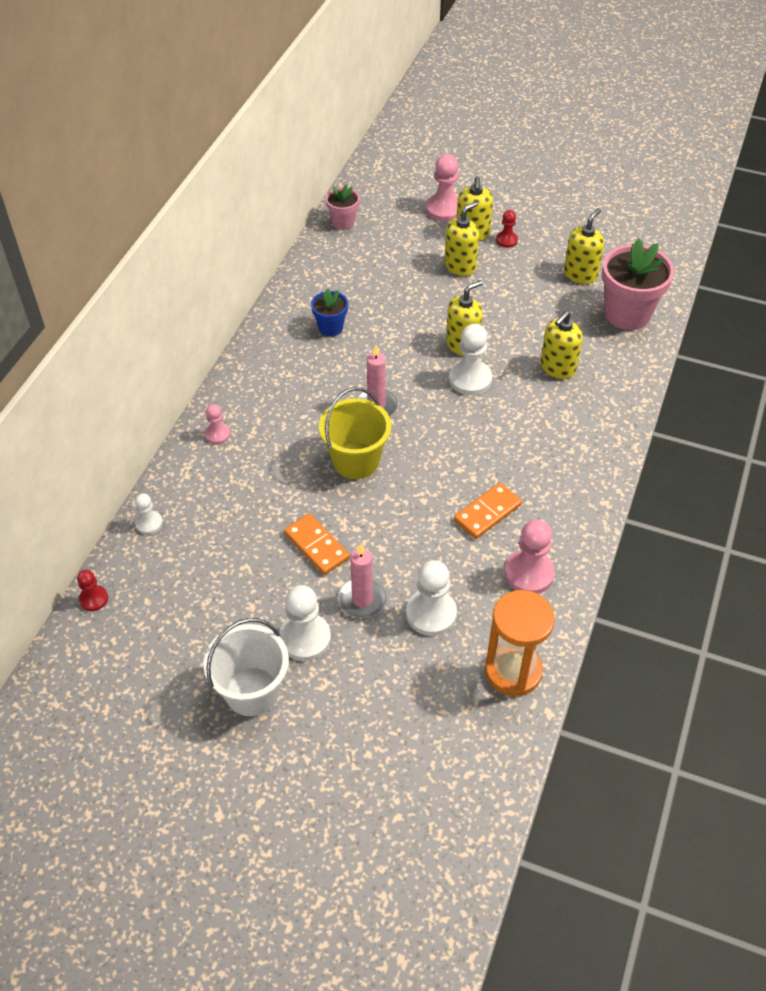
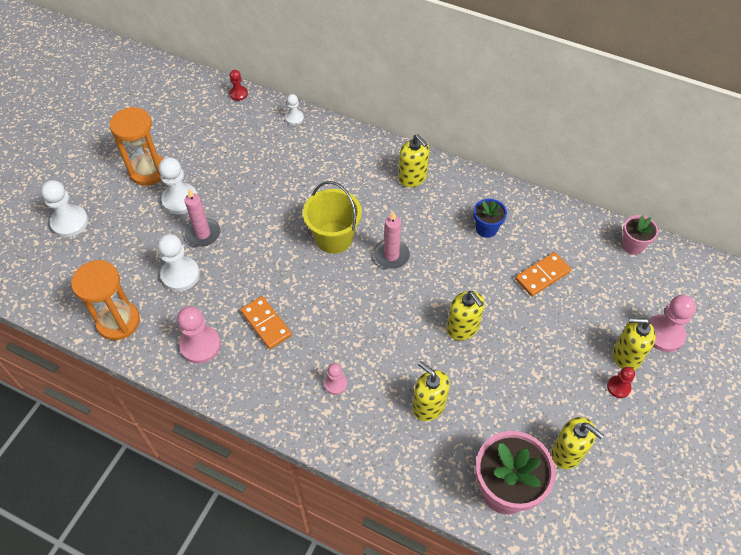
camera: 95 degrees right, 5 degrees up
white bucket [203,618,289,716] -> orange hourglass [110,107,163,186]
pink pawn [205,404,230,444] -> pink pawn moved to [324,363,347,395]
orange domino [284,513,350,575] -> orange domino moved to [515,252,571,296]
yellow soap dispenser [444,201,479,276] -> yellow soap dispenser moved to [398,134,429,187]
white pawn [449,324,492,395] -> white pawn moved to [41,180,88,237]

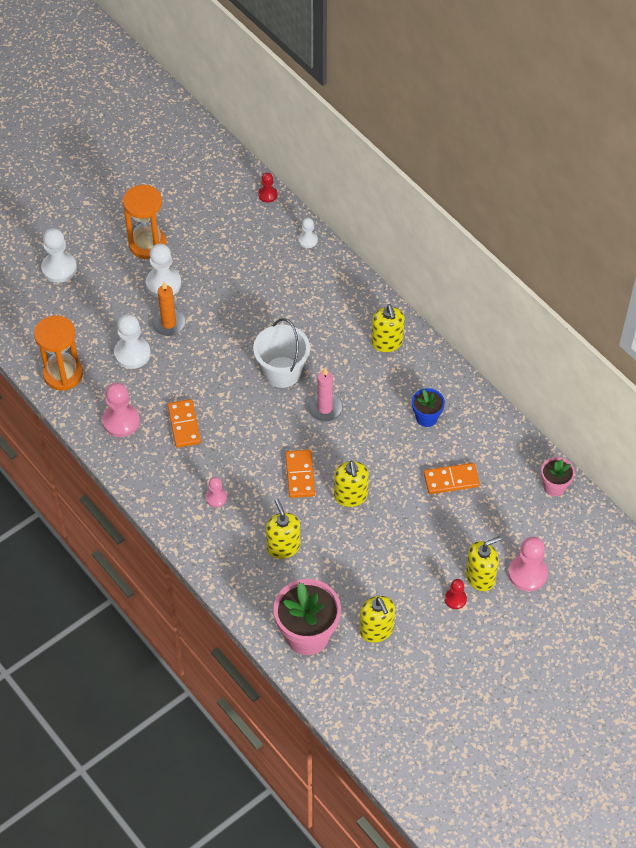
camera: 25 degrees right, 0 degrees up
pink candle [185,189,220,247] -> orange candle [151,282,186,336]
yellow bucket [303,181,362,254] -> white bucket [253,318,310,388]
yellow soap dispenser [613,317,656,370] -> yellow soap dispenser turned 120 degrees clockwise [466,536,501,591]
none -> orange domino [285,450,315,498]

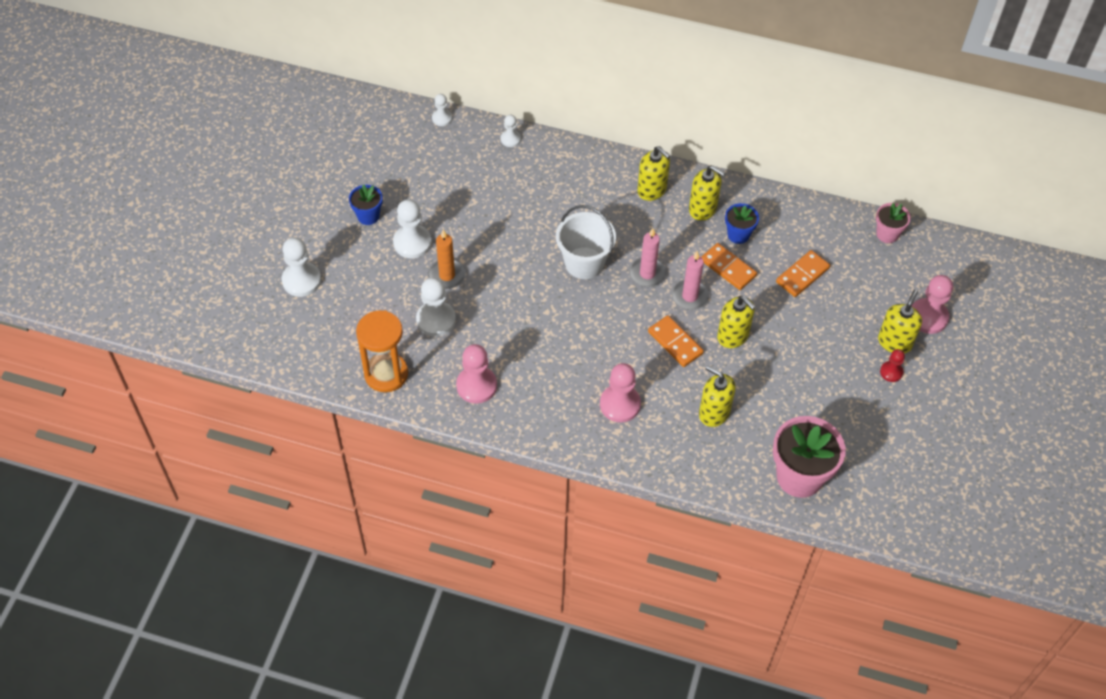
camera: 35 degrees left, 0 degrees up
orange hourglass [123,185,167,259] -> blue flower pot [349,184,383,225]
orange domino [168,399,201,448] -> orange domino moved to [701,243,757,290]
pink pawn [206,477,227,507] -> pink pawn [600,363,641,422], size x1.78
red pawn [258,172,277,203] -> white pawn [432,94,452,126]
yellow soap dispenser [360,596,395,643] -> yellow soap dispenser moved to [689,165,725,221]
none -> pink candle [671,251,709,310]

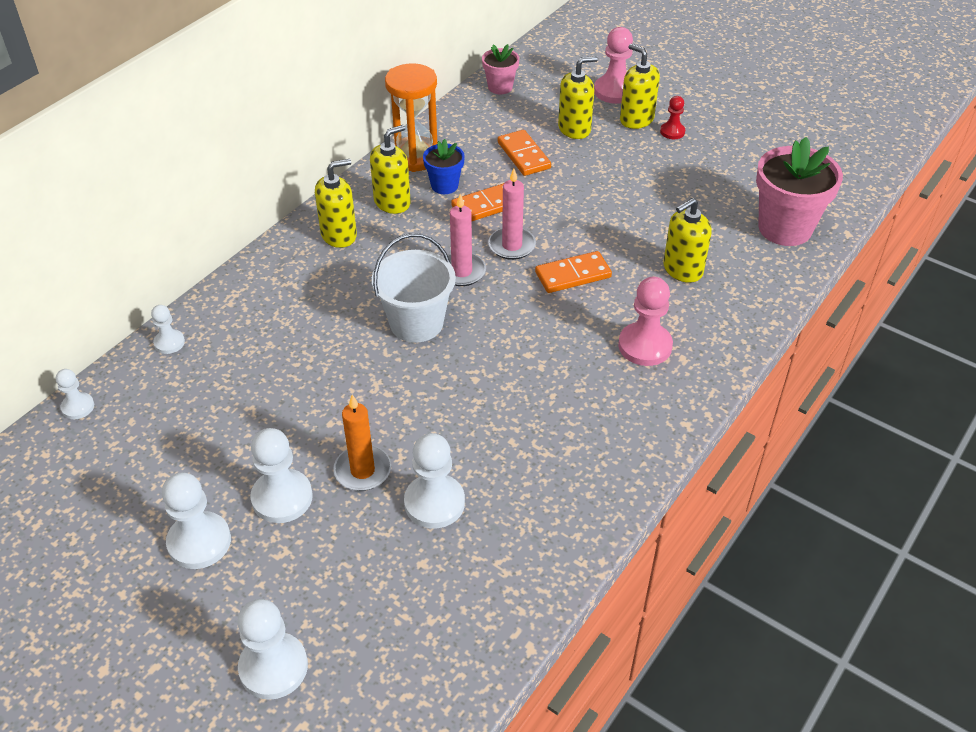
camera: 70 degrees left, 10 degrees down
blue flower pot [349,184,383,225] -> white pawn [162,473,231,569]
orange hourglass [356,310,408,392] -> orange hourglass moved to [385,63,437,172]
pink pawn [456,344,497,404] -> none
yellow soap dispenser [717,296,755,348] -> yellow soap dispenser moved to [558,56,598,139]

